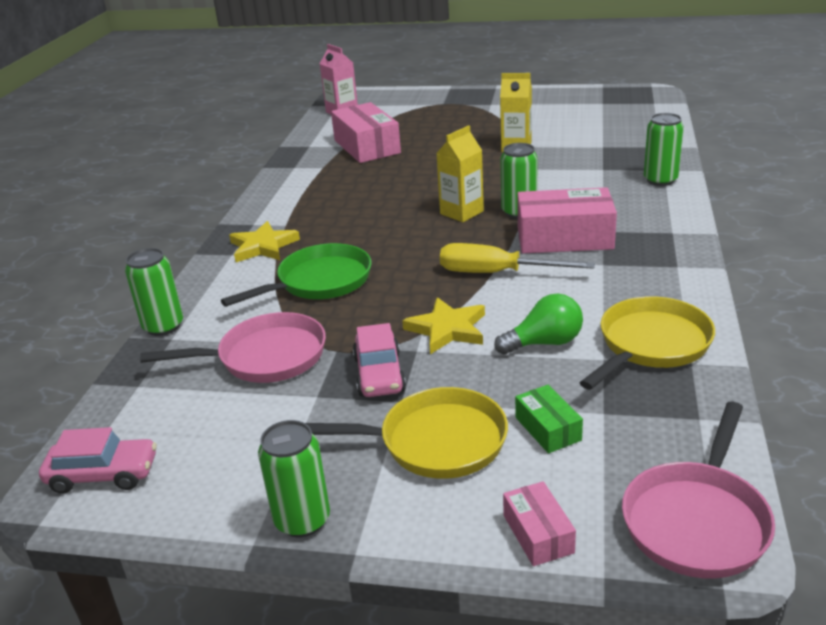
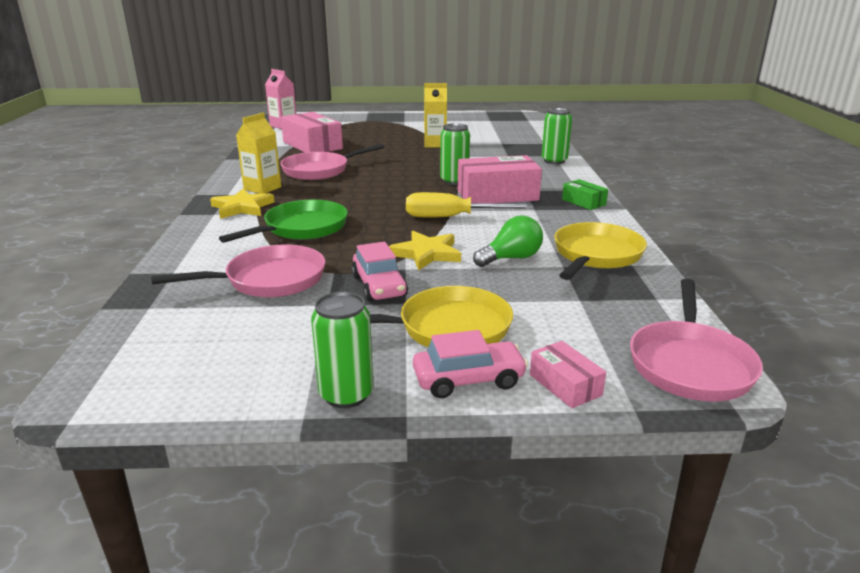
camera: 15 degrees left, 5 degrees down
pink car [39,427,157,494] -> pink car moved to [413,330,528,398]
green can [125,248,183,336] -> none
yellow carton [436,125,484,222] -> yellow carton moved to [236,113,281,194]
green box [515,385,583,453] -> green box moved to [562,179,608,210]
none -> pink pan [280,144,384,180]

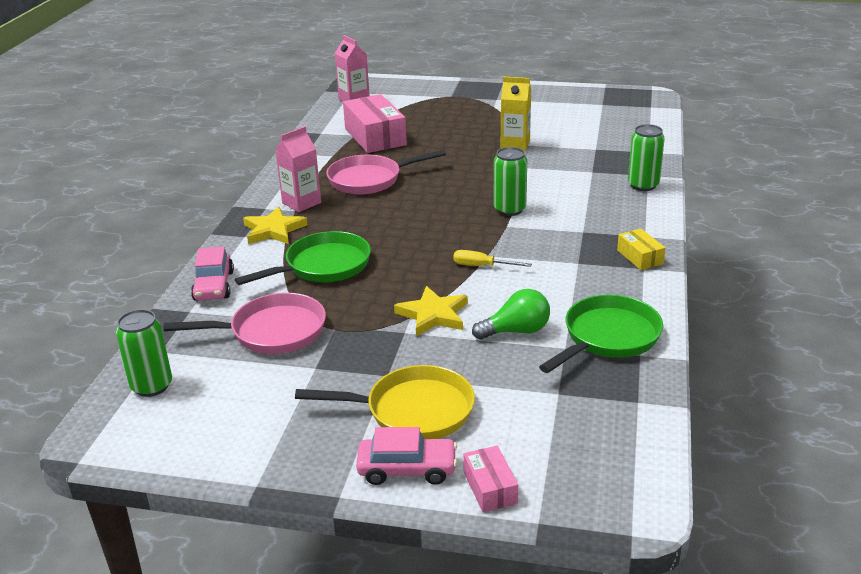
camera: 15 degrees right, 5 degrees up
yellow carton [236,113,281,194] -> pink carton [275,126,321,212]
green can [311,292,374,408] -> green can moved to [116,309,172,397]
pink car [351,242,408,302] -> pink car moved to [191,247,234,301]
yellow screwdriver [406,192,534,218] -> yellow screwdriver [453,250,532,267], size x0.58
pink box [457,155,542,203] -> none
yellow pan [554,222,647,280] -> green pan [539,295,663,373]
green box [562,179,608,210] -> yellow box [617,229,665,270]
pink pan [630,279,763,401] -> none

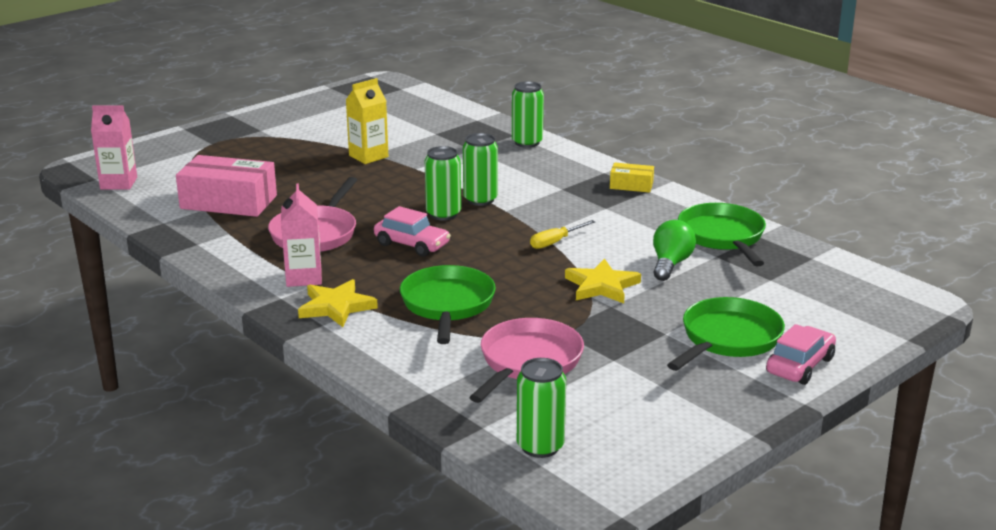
camera: 55 degrees left, 5 degrees down
pink car [191,247,234,301] -> pink car moved to [374,206,451,257]
yellow pan [295,365,475,439] -> green pan [667,297,785,371]
pink box [463,446,518,512] -> none
none -> green can [425,146,461,221]

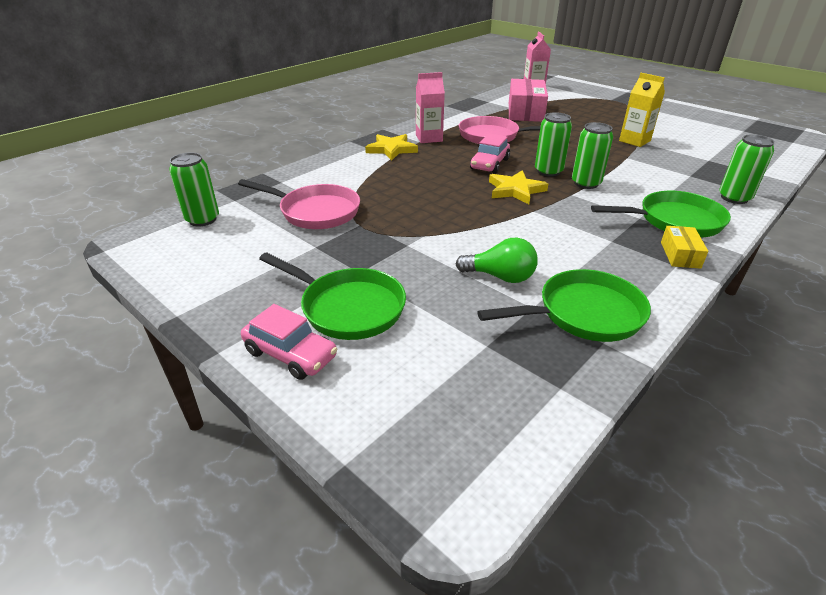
camera: 85 degrees right, 10 degrees up
green pan [400,265,496,344] -> green pan moved to [591,191,731,238]
yellow screwdriver [530,220,595,249] -> none
yellow star [565,259,641,303] -> yellow star moved to [489,170,548,204]

